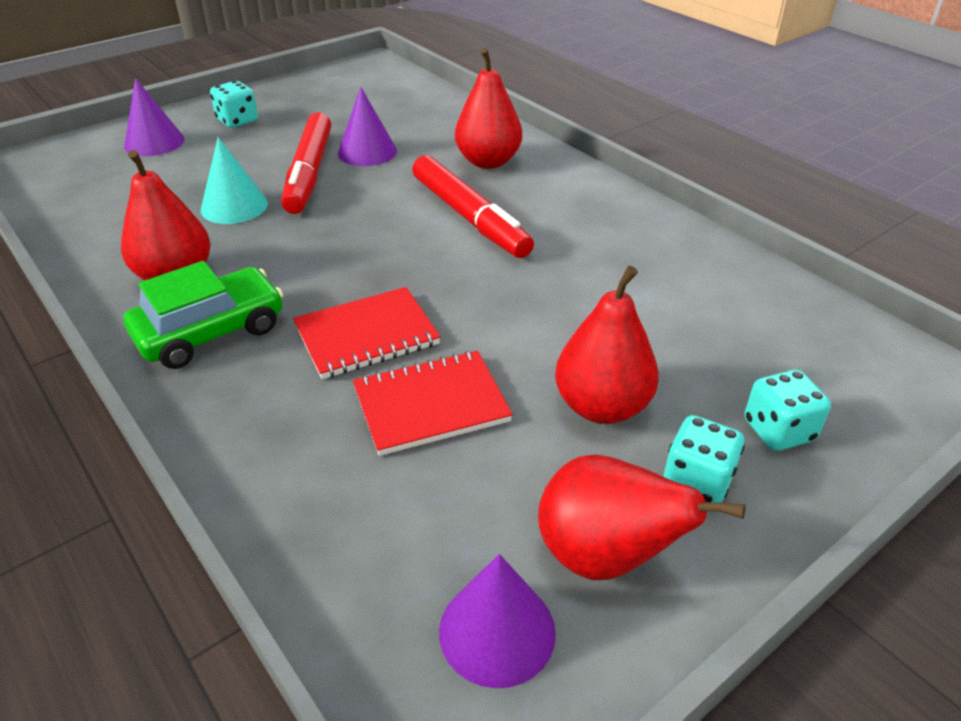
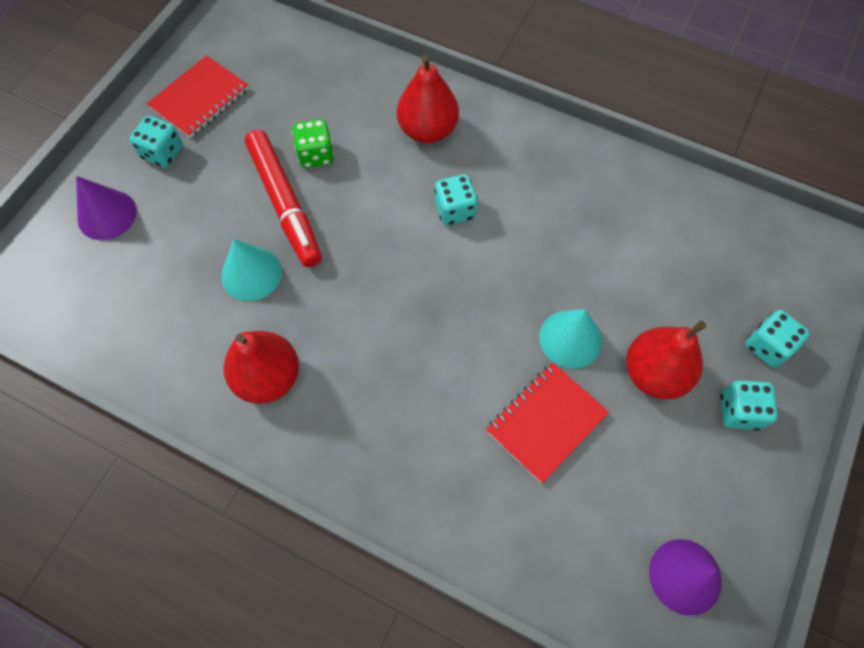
camera: 25 degrees left, 25 degrees up
green car [124,261,284,369] -> none
red notebook [293,287,440,379] -> red notebook moved to [147,55,249,138]
purple cone [338,87,397,166] -> green dice [292,119,334,168]
red marker [412,155,534,258] -> turquoise dice [434,174,478,225]
red pear [538,454,746,580] -> none
none -> turquoise cone [539,309,602,369]

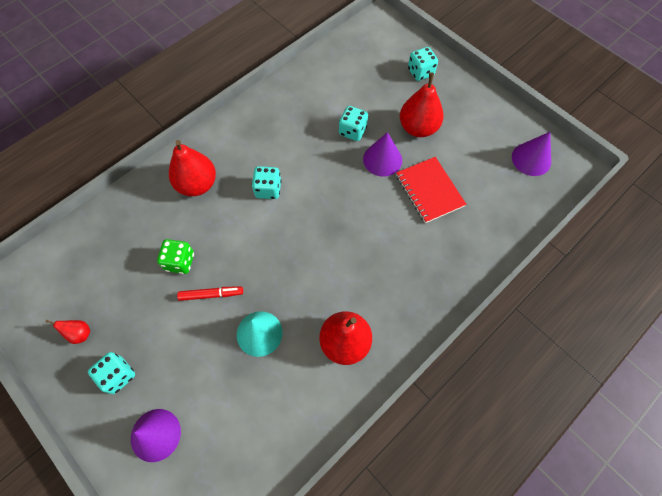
camera: 70 degrees left, 0 degrees up
red notebook [147,55,249,138] -> red pear [46,320,90,344]
red marker [245,130,322,267] -> red marker [177,286,243,301], size x0.51
turquoise cone [539,309,602,369] -> purple cone [363,132,402,177]
turquoise dice [720,380,778,431] -> turquoise dice moved to [339,106,368,141]

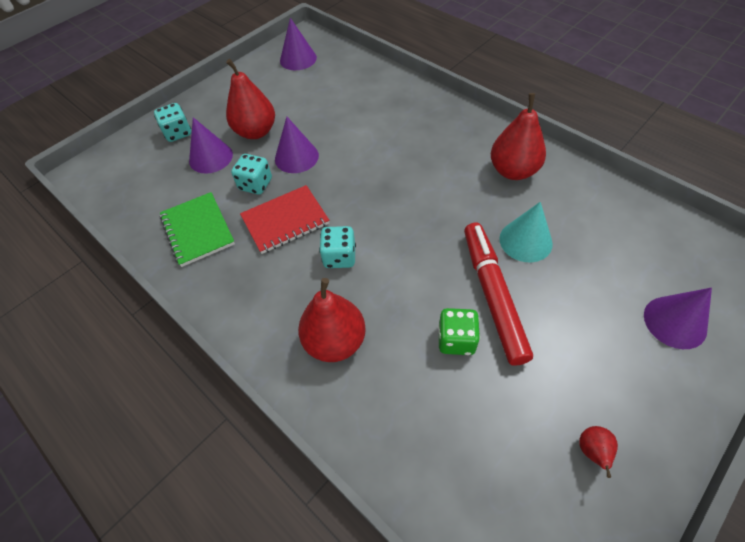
camera: 90 degrees left, 10 degrees down
turquoise dice [88,352,135,394] -> none
red marker [177,286,243,301] -> red marker [464,223,533,366], size x1.95
red notebook [396,157,466,223] -> red notebook moved to [240,185,330,254]
none -> green notebook [160,192,235,267]
none -> purple cone [189,117,233,174]

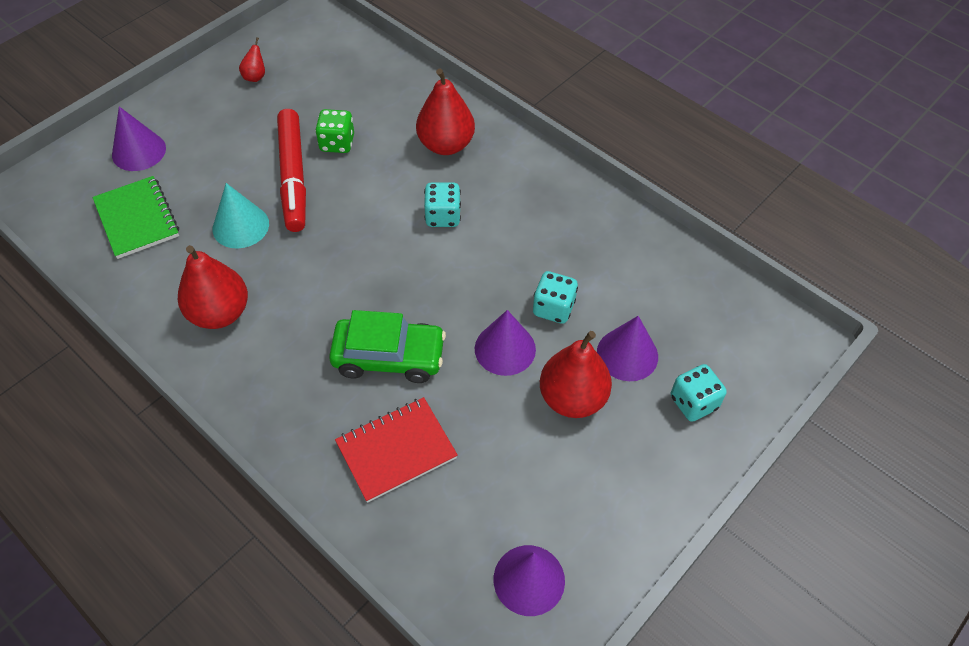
camera: 175 degrees right, 0 degrees up
green notebook [160,192,235,267] -> green notebook moved to [92,176,179,259]
red notebook [240,185,330,254] -> red notebook moved to [335,397,458,503]
none -> green car [329,310,446,383]

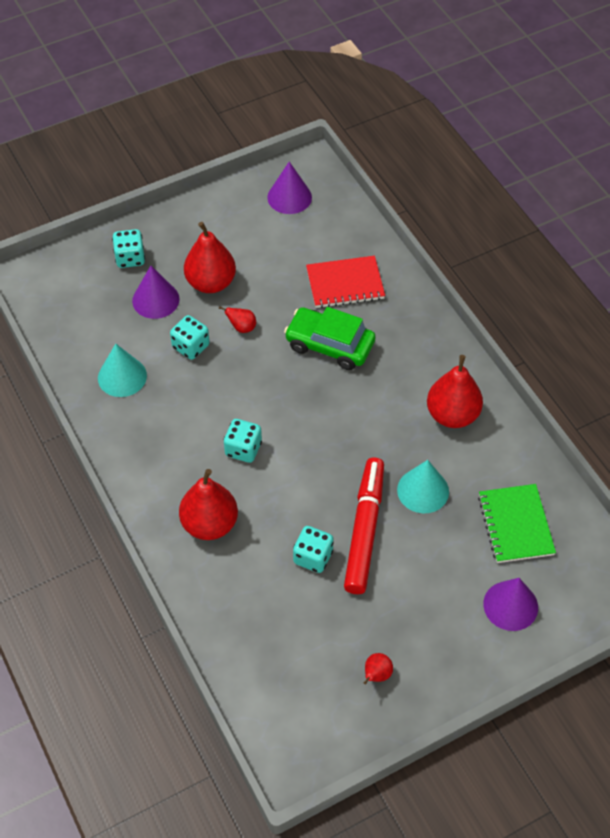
camera: 160 degrees left, 0 degrees up
green dice [315,109,354,153] -> turquoise dice [293,526,334,573]
purple cone [475,310,536,376] -> red pear [219,306,256,333]
none -> turquoise cone [98,344,147,397]

